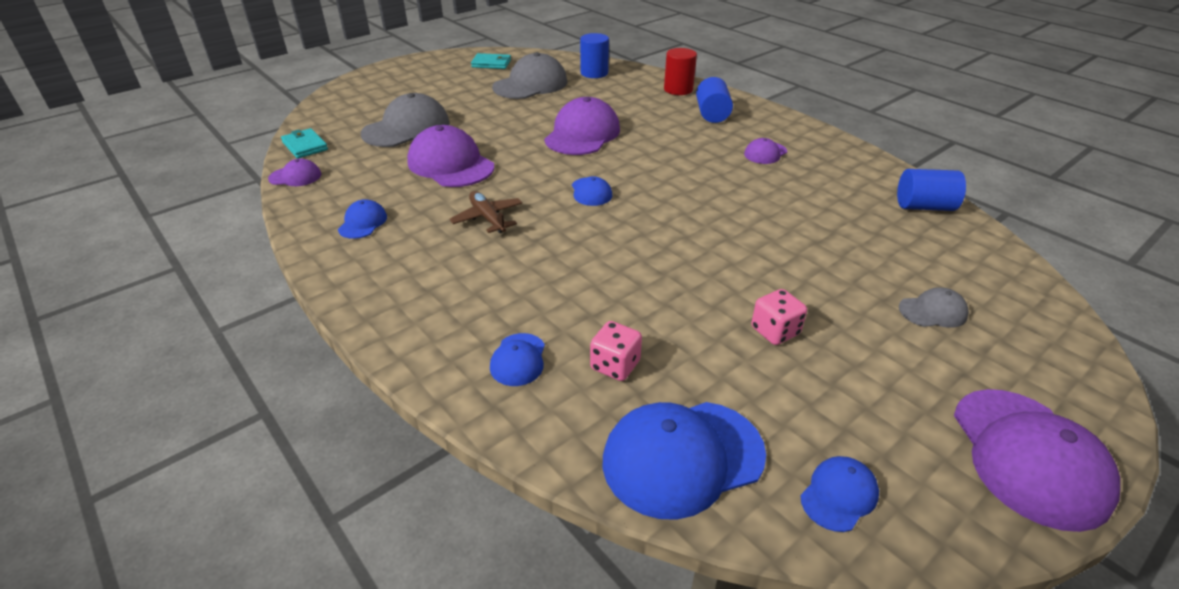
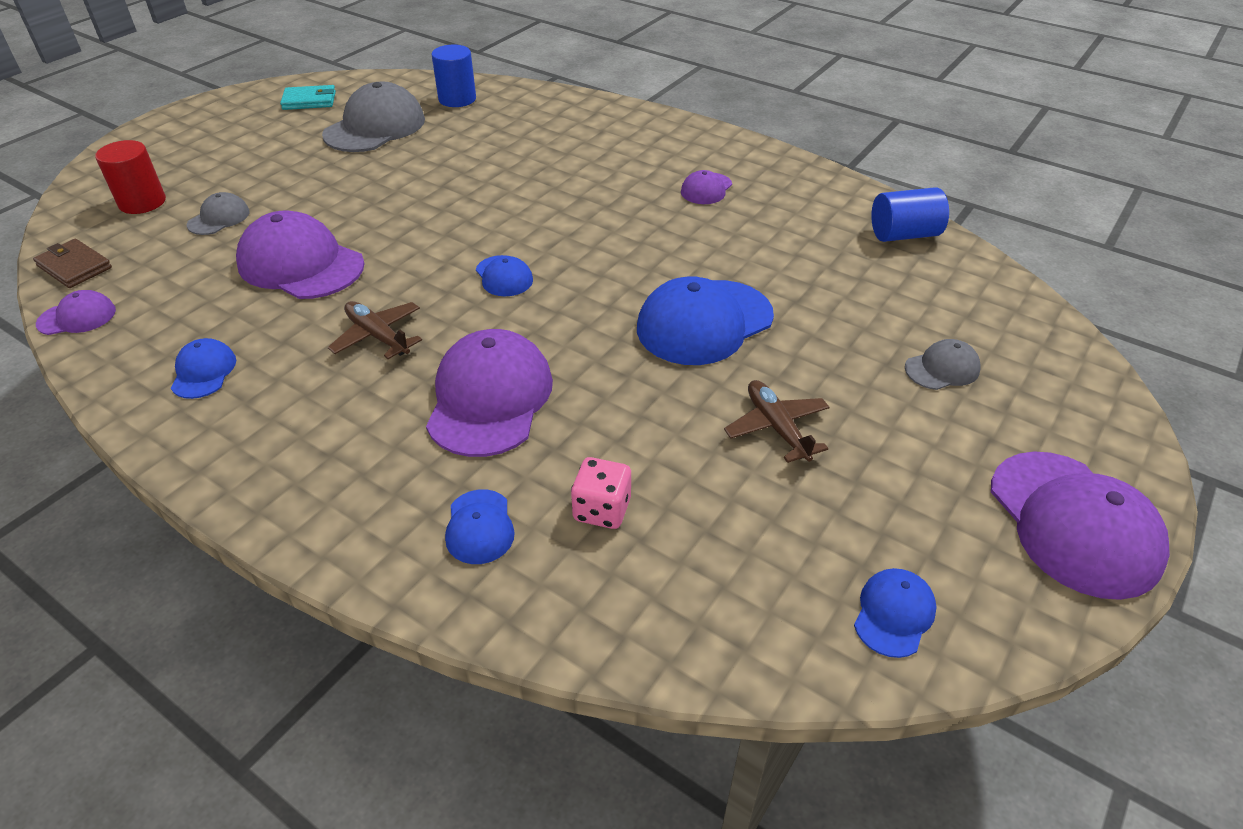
camera: 15 degrees left, 5 degrees up
turquoise wallet [281,128,328,159] -> brown wallet [33,239,112,288]
grey cap [361,93,450,147] -> grey cap [187,192,250,235], size x0.50
purple cap [544,97,620,155] -> purple cap moved to [426,329,553,457]
blue cap [603,402,766,520] -> blue cap moved to [637,276,774,365]
red cylinder [664,48,697,95] -> red cylinder moved to [95,140,166,214]
blue cylinder [696,77,733,123] -> none
pink dice [751,289,807,345] -> brown plane [724,380,830,463]

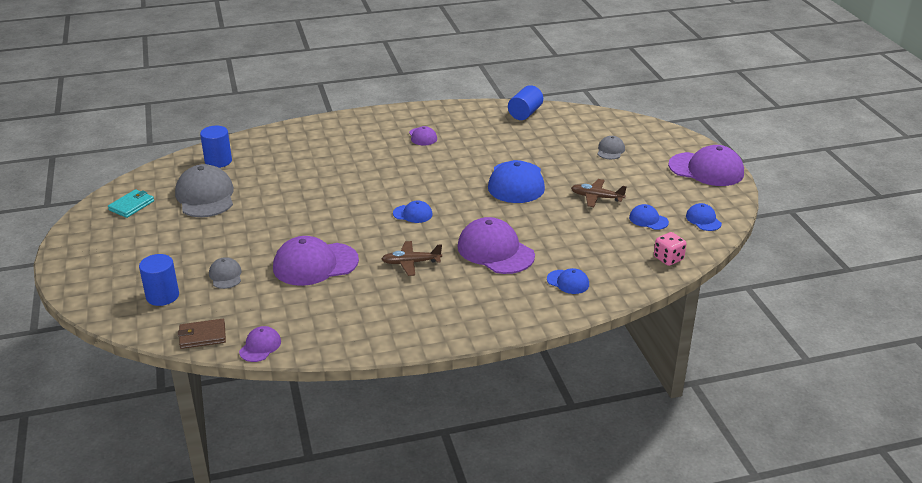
camera: 50 degrees left, 10 degrees down
red cylinder [95,140,166,214] -> blue cylinder [139,254,179,306]
blue cap [171,338,236,399] -> blue cap moved to [629,204,669,230]
pink dice [571,457,631,529] -> pink dice moved to [654,232,686,266]

